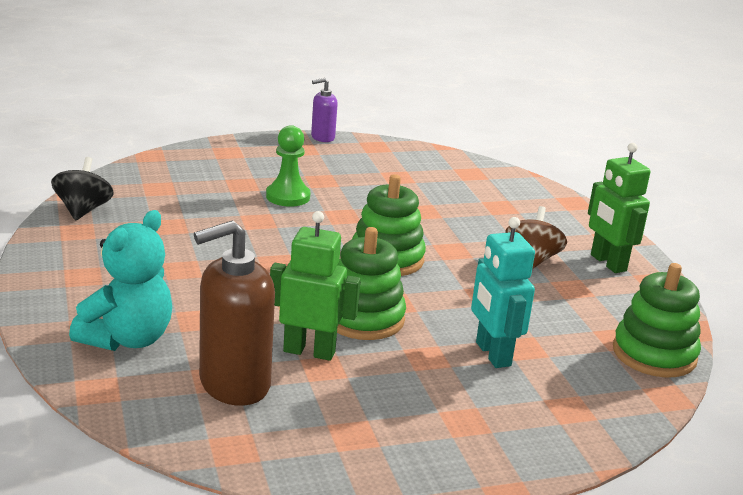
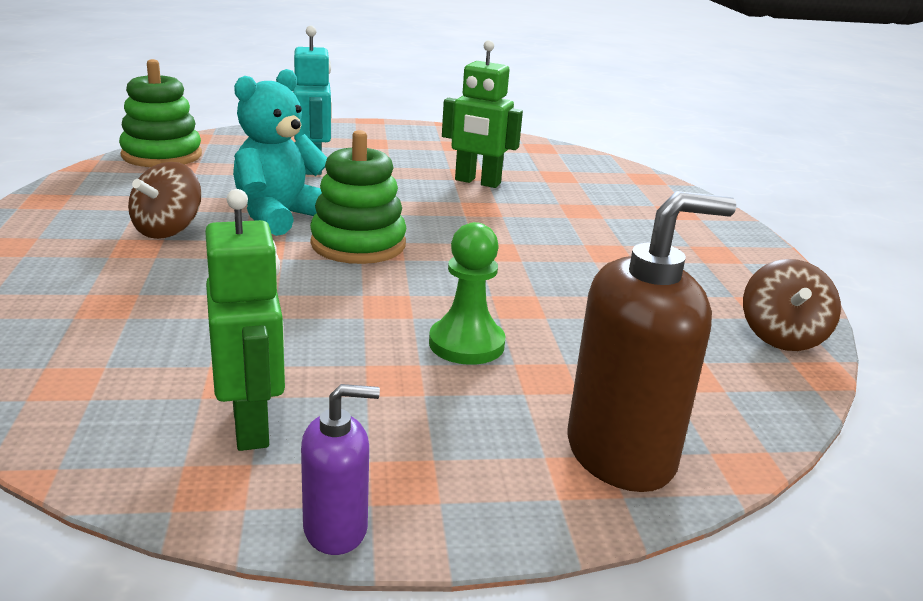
camera: 170 degrees left, 0 degrees up
black spinning top [51,157,114,220] -> brown spinning top [743,259,841,351]
turquoise teddy bear [69,210,172,351] -> turquoise teddy bear moved to [233,69,327,236]
brown soap dispenser [194,220,275,406] -> brown soap dispenser moved to [568,191,736,492]
green stacking toy [337,227,406,340] -> none
green robot [588,143,650,273] -> green robot moved to [205,189,285,451]

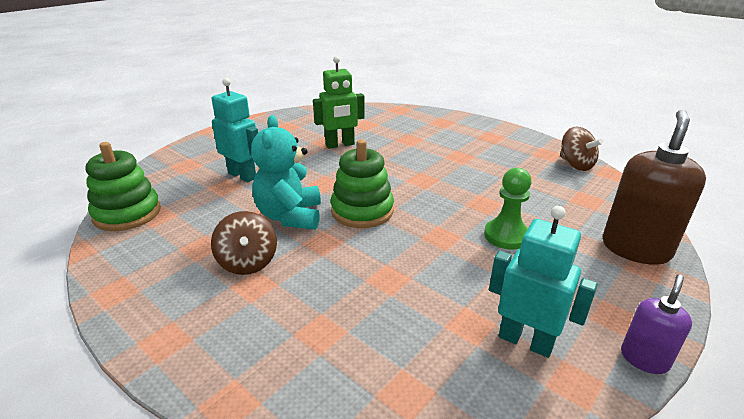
camera: 40 degrees left, 5 degrees up
green robot [205,189,285,451] -> turquoise robot [489,206,598,358]

